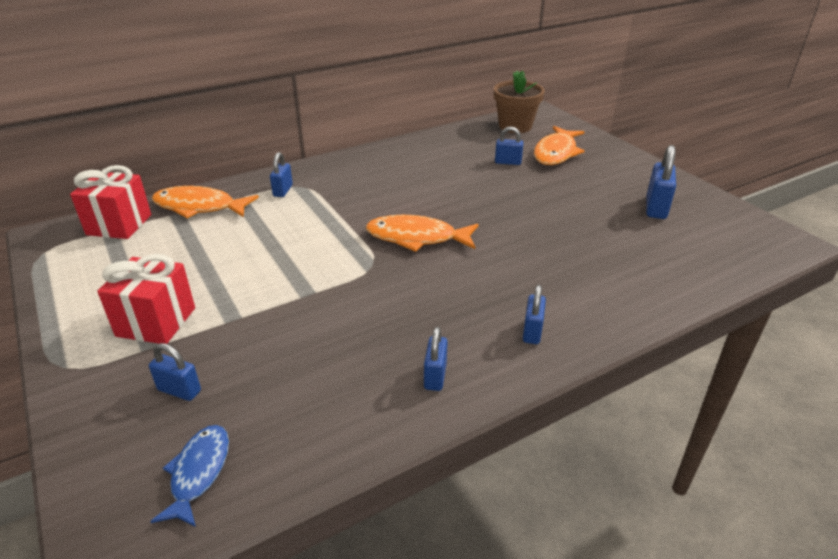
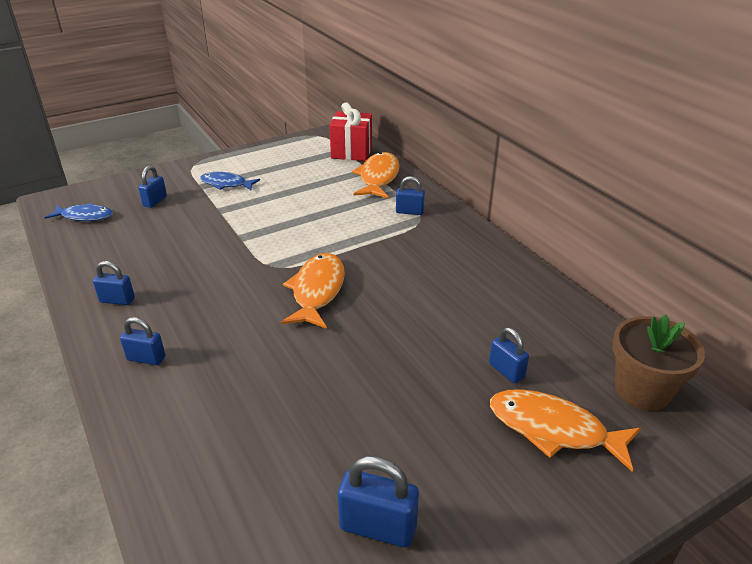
camera: 90 degrees right, 0 degrees up
red gift [97,254,195,344] -> blue fish [200,172,260,190]
blue padlock [495,126,523,165] -> blue padlock turned 45 degrees counterclockwise [489,327,529,383]

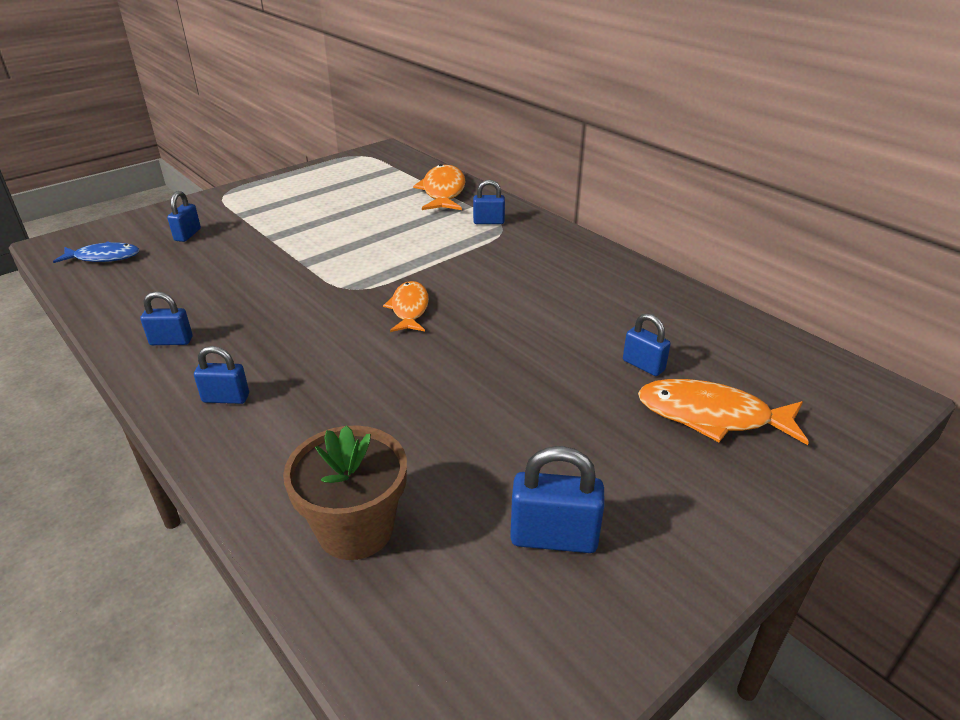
camera: 10 degrees left, 0 degrees up
blue fish [200,172,260,190] -> none
orange fish [281,253,345,329] -> orange fish [383,281,429,332], size x0.66
red gift [329,102,372,161] -> none
brown flower pot [612,315,705,411] -> brown flower pot moved to [283,425,407,560]

